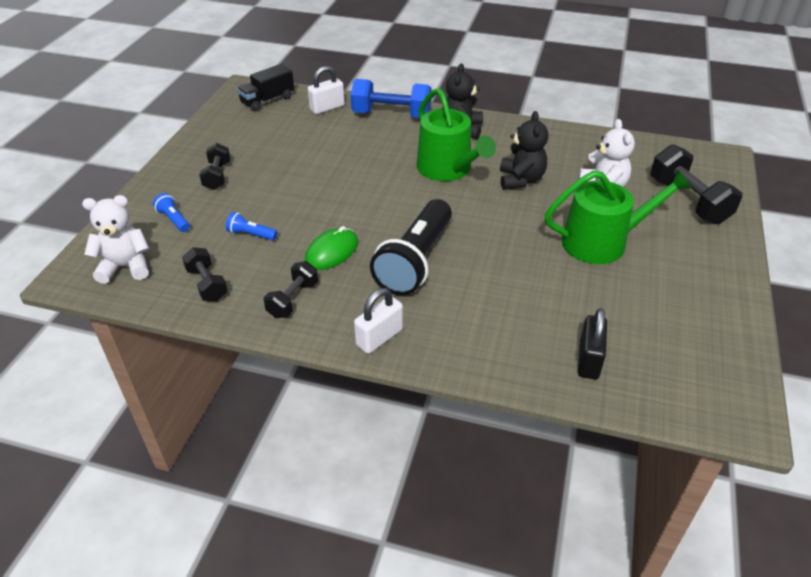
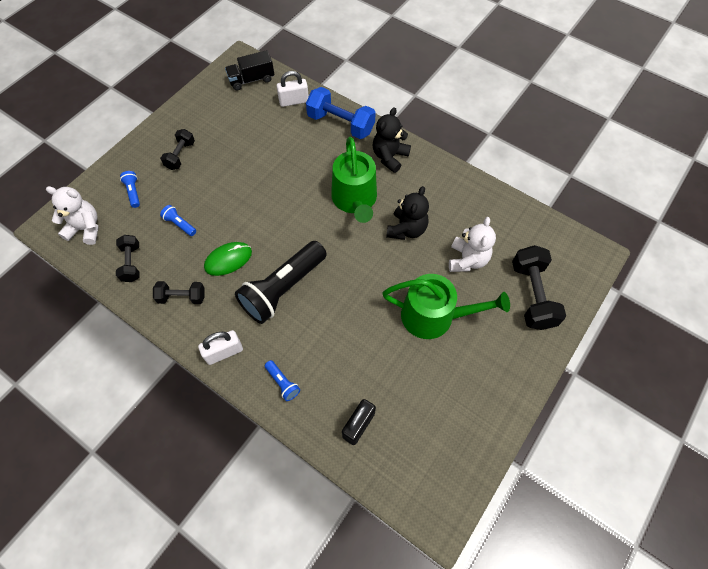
camera: 20 degrees right, 20 degrees up
black dumbbell [264,261,318,318] -> black dumbbell turned 45 degrees clockwise [153,281,205,304]
none -> blue flashlight [265,360,300,401]

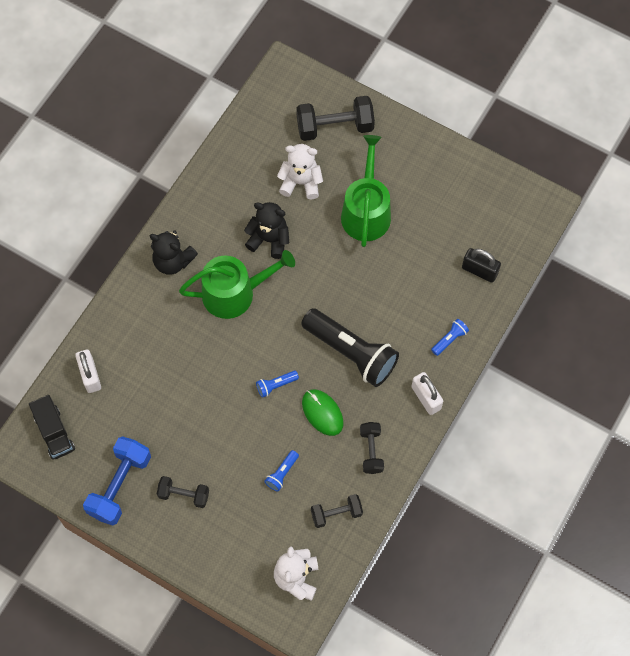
camera: 95 degrees left, 5 degrees up
blue flashlight [120,171,140,208] -> blue flashlight moved to [256,371,299,398]
blue dumbbell [306,87,376,139] -> blue dumbbell moved to [83,436,151,526]

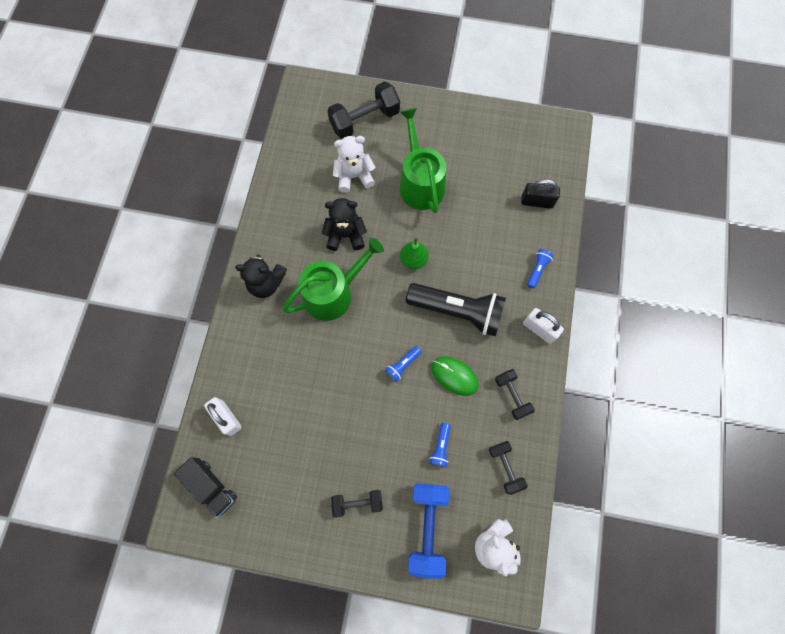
camera: 20 degrees left, 5 degrees up
blue dumbbell [83,436,151,526] -> blue dumbbell moved to [408,483,450,579]
black dumbbell [311,494,363,528] -> black dumbbell turned 75 degrees counterclockwise [489,441,528,495]
none -> green pear [400,237,429,269]

